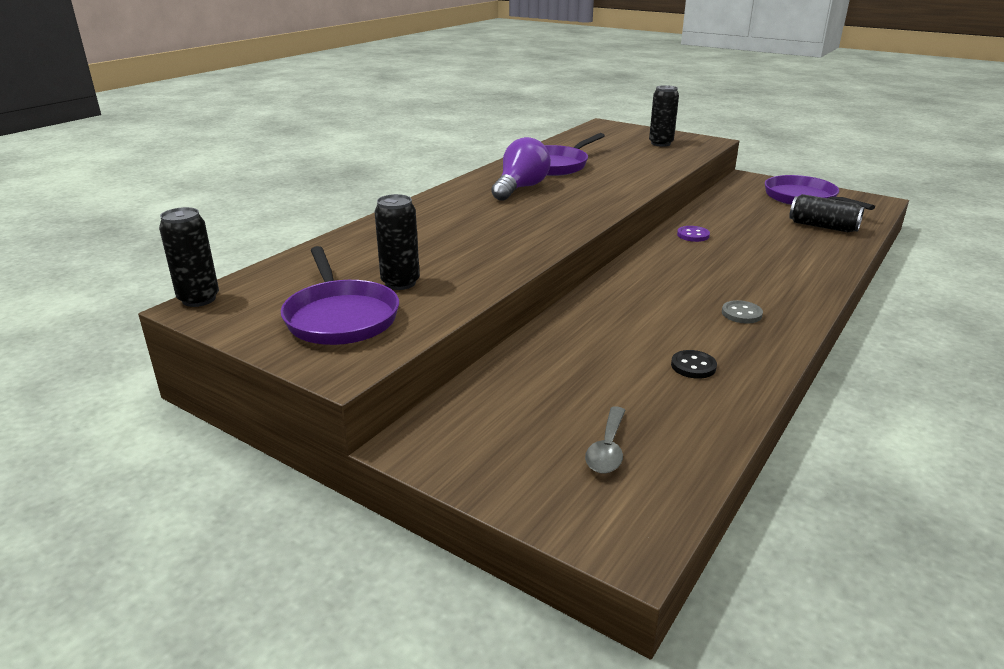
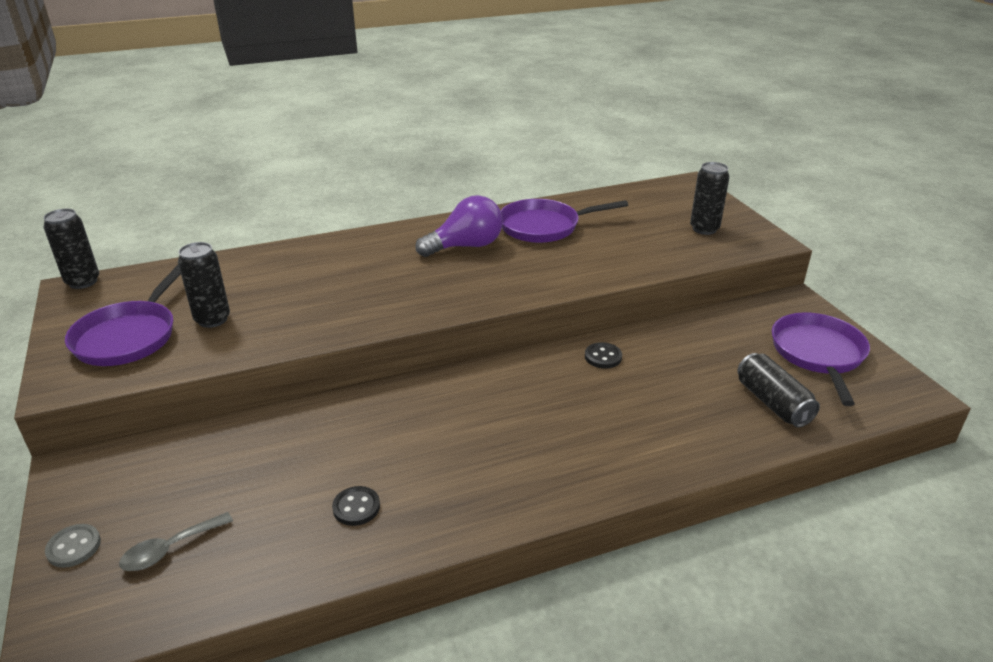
camera: 35 degrees right, 5 degrees up
purple button [677,226,710,242] -> black button [585,342,622,369]
grey button [722,300,763,324] -> grey button moved to [45,524,101,568]

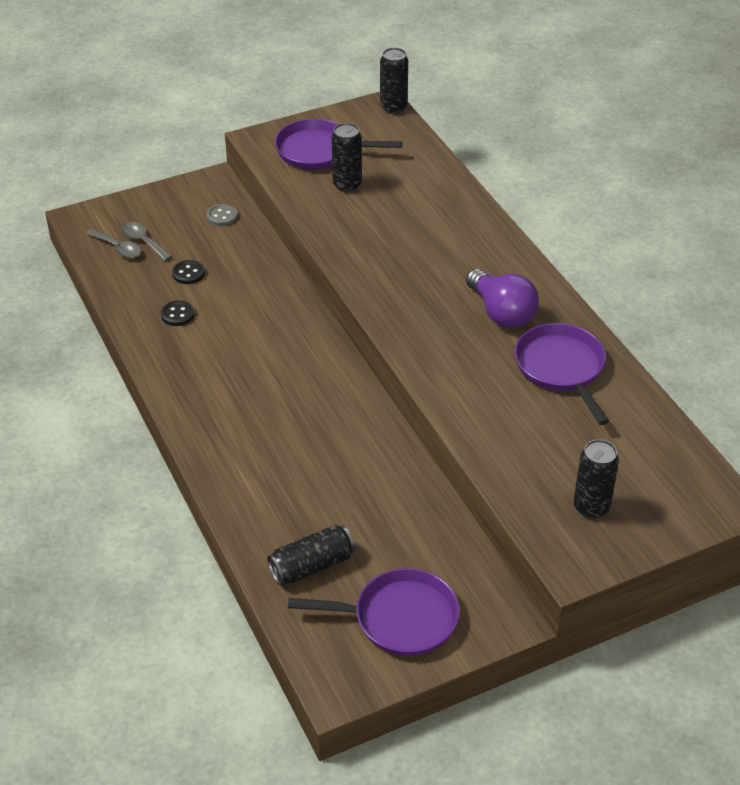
camera: 85 degrees right, 10 degrees up
grey button [45,524,101,568] -> grey button moved to [206,204,238,226]
black button [585,342,622,369] -> black button moved to [172,260,205,284]
none -> grey spoon [86,229,141,258]

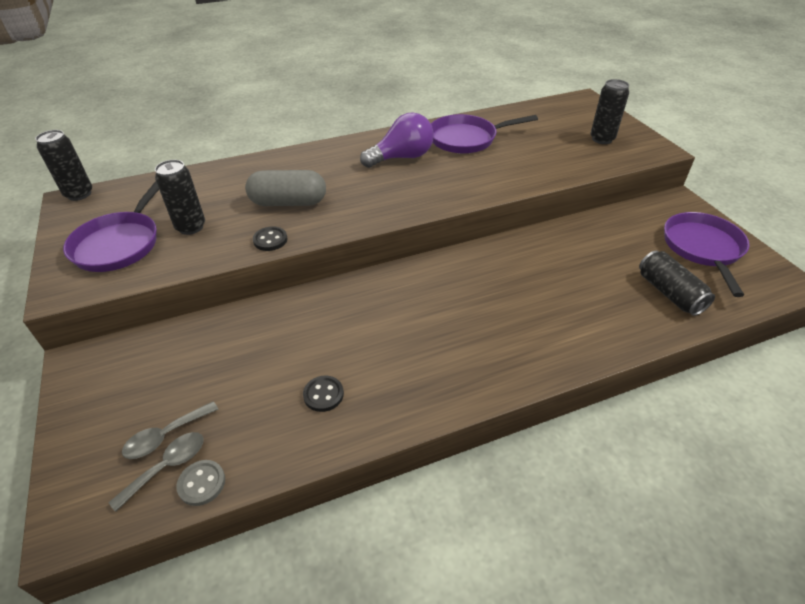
camera: 85 degrees left, 0 degrees up
black button [172,260,205,284] -> black button moved to [253,226,288,251]
grey button [206,204,238,226] -> grey button moved to [176,460,225,506]
none -> grey capsule [245,170,326,206]

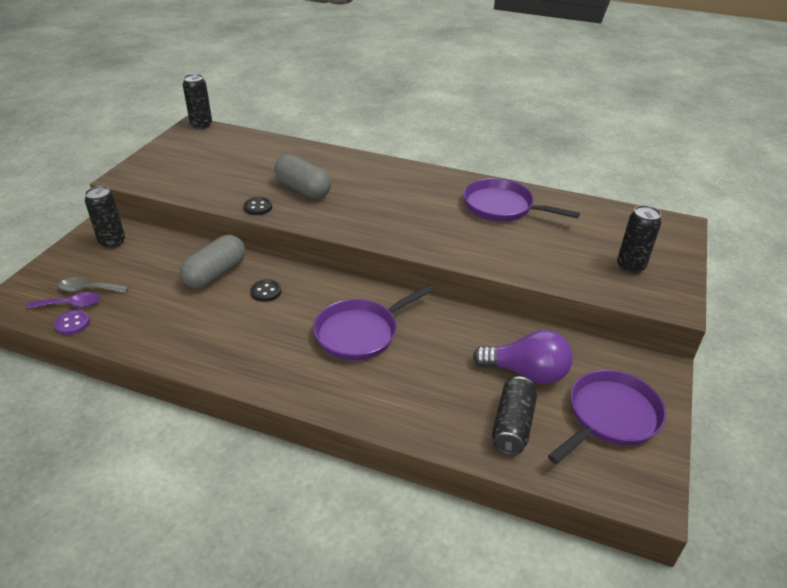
camera: 40 degrees right, 5 degrees down
purple pan [63,181,159,272] -> purple pan moved to [313,285,434,360]
grey spoon [108,432,204,512] -> purple spoon [26,292,100,309]
black can [155,160,205,235] -> black can moved to [85,186,125,249]
grey button [176,460,225,506] -> purple button [54,310,90,335]
black button [303,376,344,412] -> black button moved to [250,279,281,302]
purple light bulb [360,112,434,168] -> purple light bulb moved to [473,330,573,384]
none -> grey capsule [180,235,245,289]

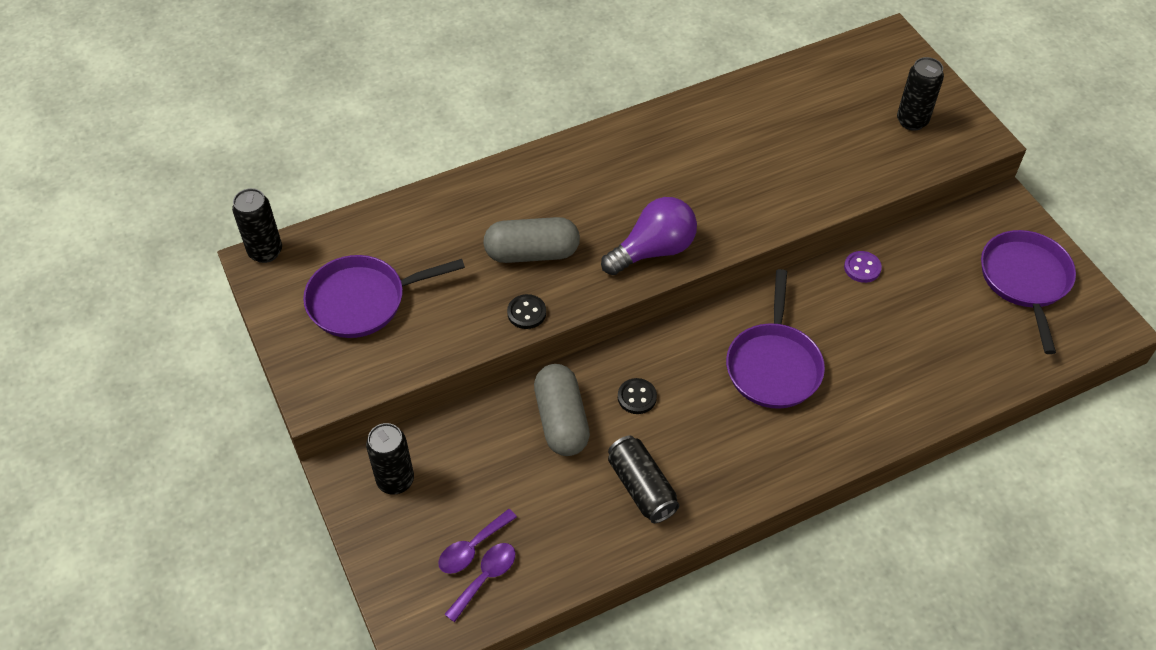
camera: 45 degrees left, 15 degrees up
purple button [54,310,90,335] -> purple button moved to [844,251,882,283]
grey spoon [58,278,129,293] -> purple spoon [438,509,517,574]
purple pan [463,178,580,222] -> purple pan moved to [303,255,465,338]
purple light bulb [473,330,573,384] -> purple light bulb moved to [601,197,697,275]
black can [492,377,538,455] -> black can moved to [608,436,679,523]

